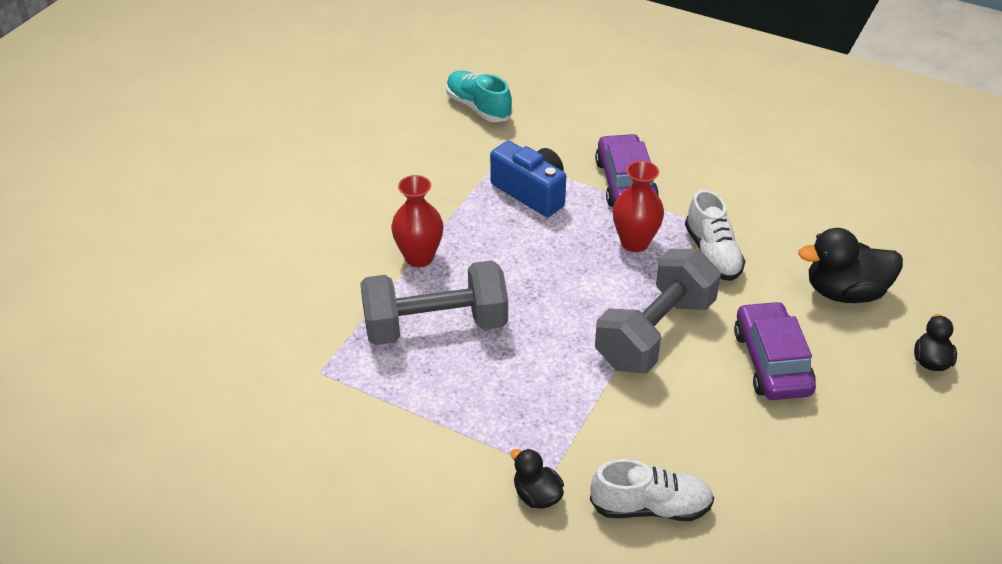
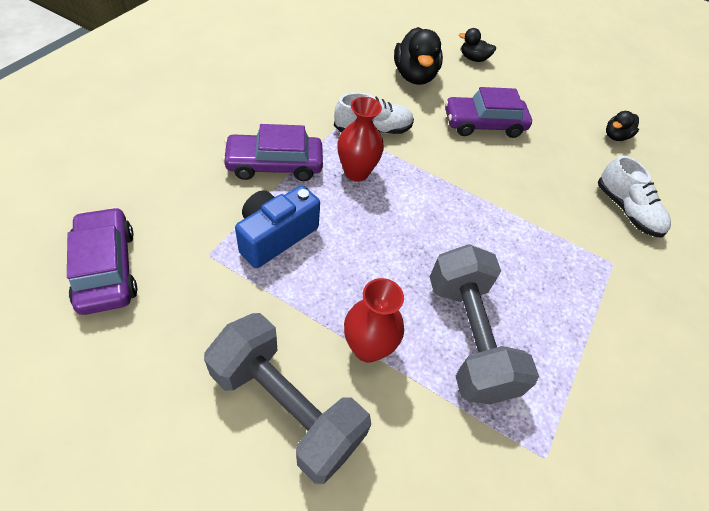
camera: 95 degrees left, 10 degrees up
turquoise shoe [446,71,512,122] -> purple car [67,207,137,315]
black duck [511,449,564,509] -> black duck moved to [606,111,639,141]
white shoe [590,459,714,521] -> white shoe turned 150 degrees clockwise [598,155,671,238]
grey dumbbell [595,249,721,374] -> grey dumbbell moved to [204,313,371,484]

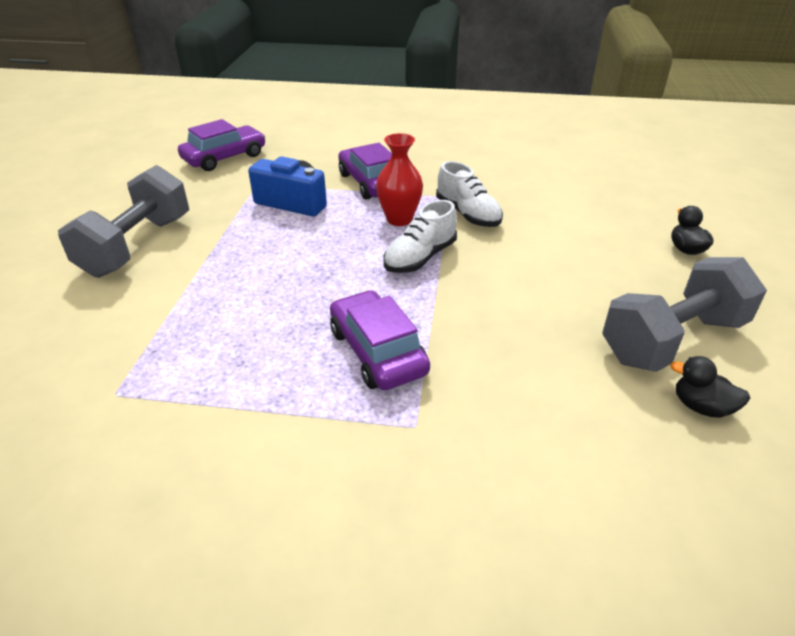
camera: 75 degrees right, 15 degrees down
red vase [344,278,404,362] -> none
black duck [394,27,443,85] -> none
grey dumbbell [430,244,539,404] -> grey dumbbell moved to [602,257,767,372]
purple car [445,87,532,138] -> purple car moved to [330,290,430,390]
white shoe [598,155,671,238] -> white shoe moved to [384,200,457,273]

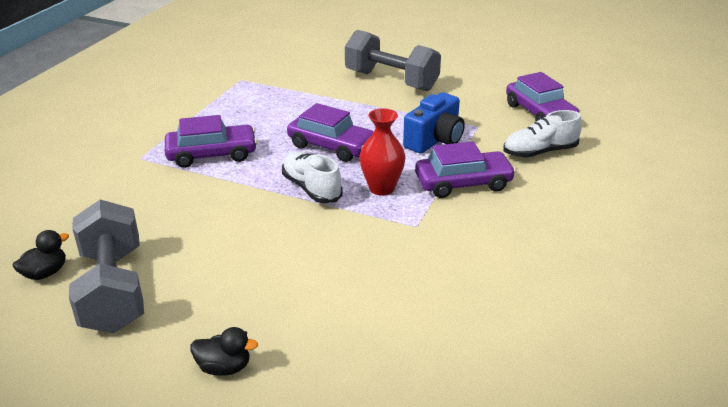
camera: 105 degrees right, 5 degrees down
white shoe [436,161,503,227] -> white shoe moved to [503,110,582,158]
none -> purple car [287,103,374,162]

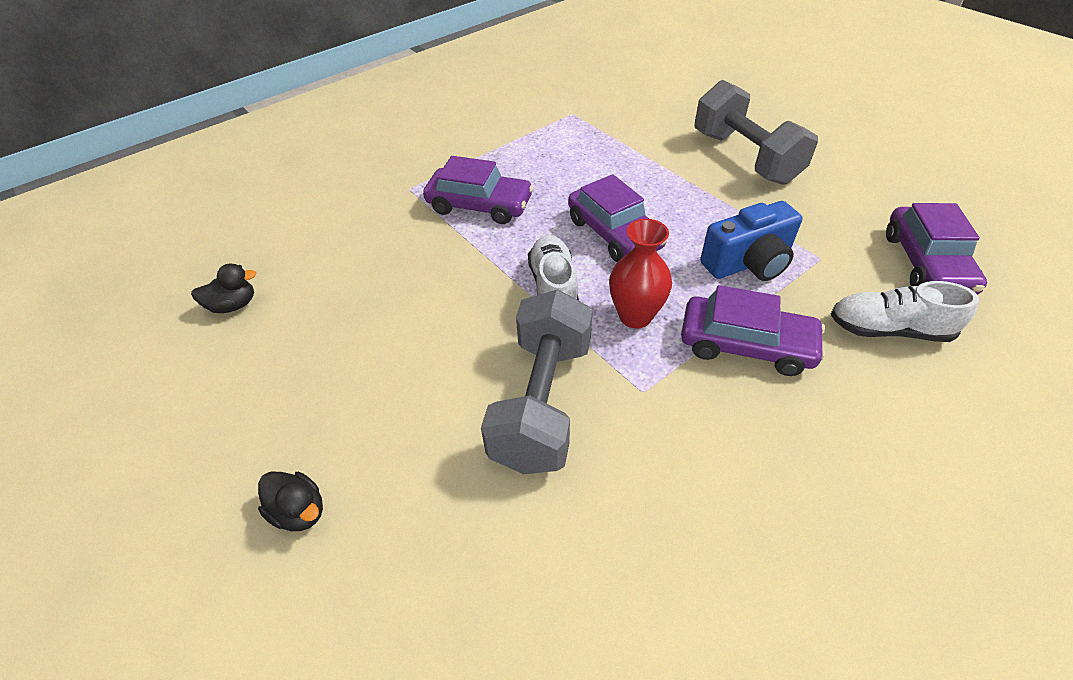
camera: 30 degrees right, 15 degrees up
grey dumbbell [69,199,144,333] -> grey dumbbell moved to [481,289,593,474]

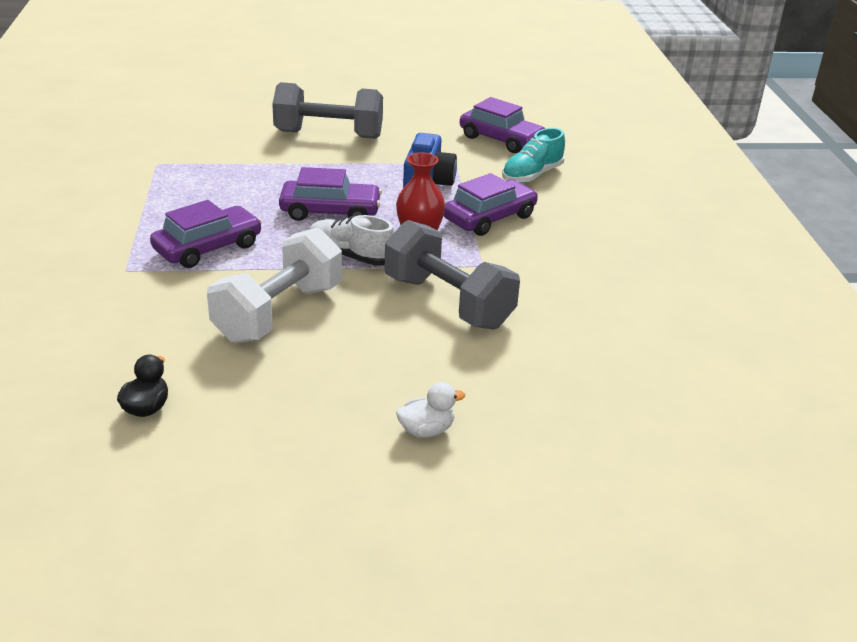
camera: 60 degrees left, 15 degrees down
black duck [258,472,323,531] -> white duck [396,382,465,438]
white shoe [830,281,979,342] -> turquoise shoe [502,128,565,183]
none -> white dumbbell [207,227,342,343]

